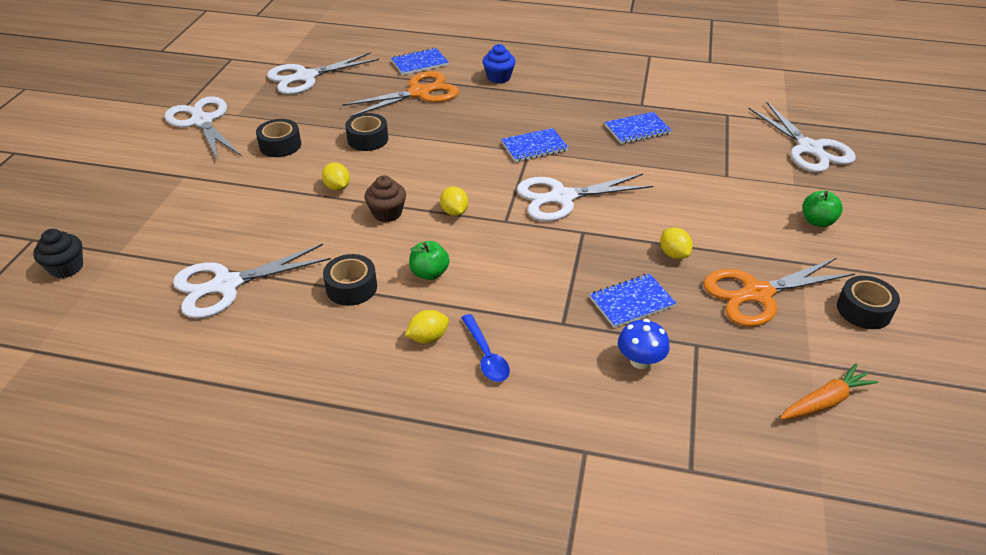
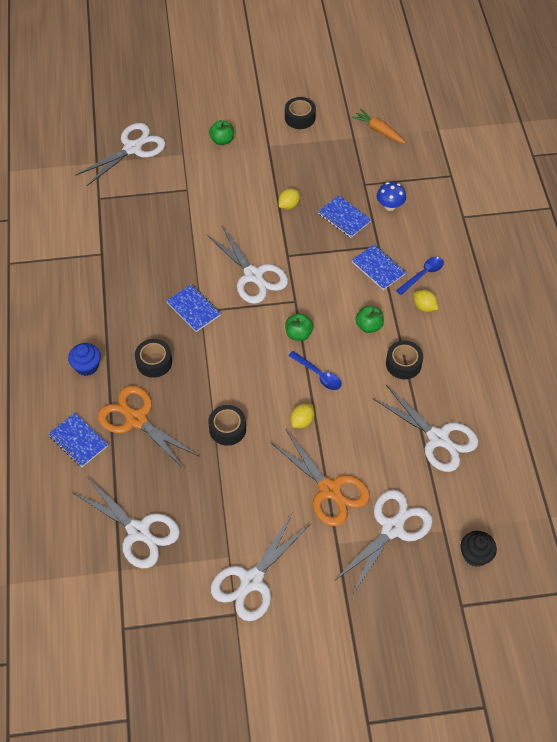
camera: 110 degrees left, 15 degrees up
black tape [256,119,301,157] -> black tape moved to [135,339,172,378]
brown cupcake [365,175,406,222] -> blue spoon [288,351,342,390]
yellow lemon [440,186,468,216] -> green apple [285,313,313,341]
blue notebook [605,112,672,144] -> blue notebook moved to [352,244,406,290]
orange scissors [703,258,855,326] -> orange scissors moved to [270,430,370,526]
none -> white scissors [334,490,433,595]

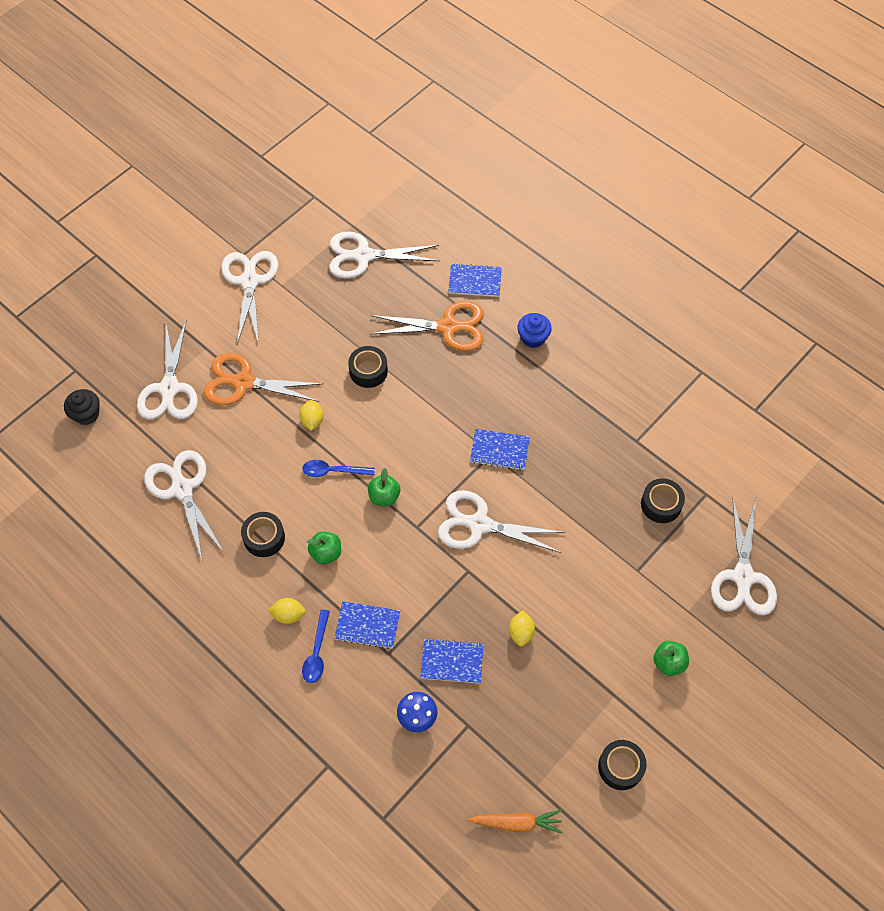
camera: 140 degrees right, 5 degrees up
black tape [135,339,172,378] -> black tape moved to [641,479,685,523]
white scissors [374,385,479,472] -> white scissors turned 60 degrees clockwise [144,450,225,563]

